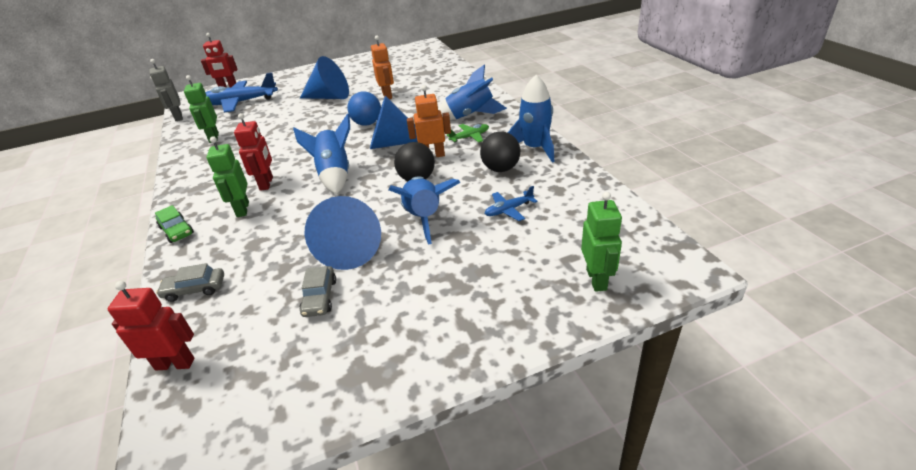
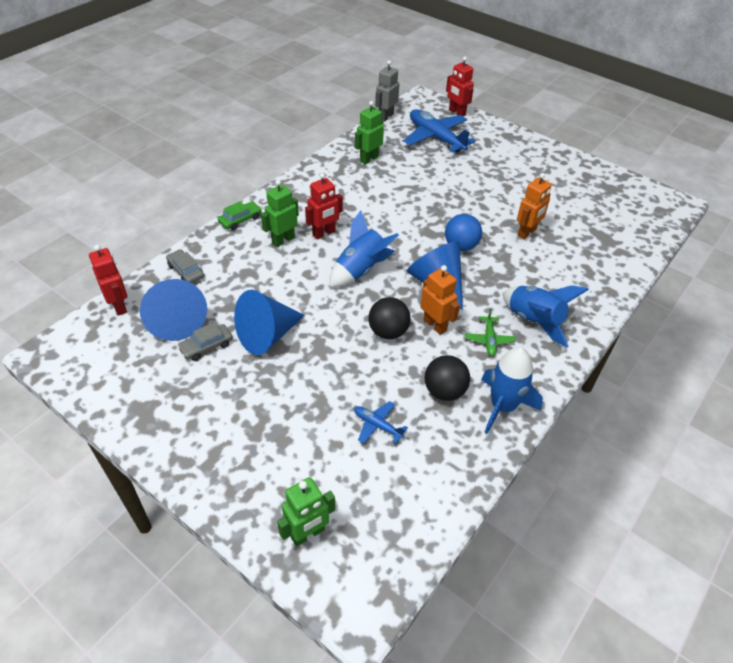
camera: 55 degrees right, 10 degrees up
green car [155,205,194,243] -> green car turned 150 degrees counterclockwise [218,201,262,230]
blue cone [300,56,349,99] -> blue cone moved to [140,279,207,341]
blue rocket [389,176,461,244] -> none
green plane [447,124,489,143] -> green plane turned 60 degrees clockwise [465,308,516,356]

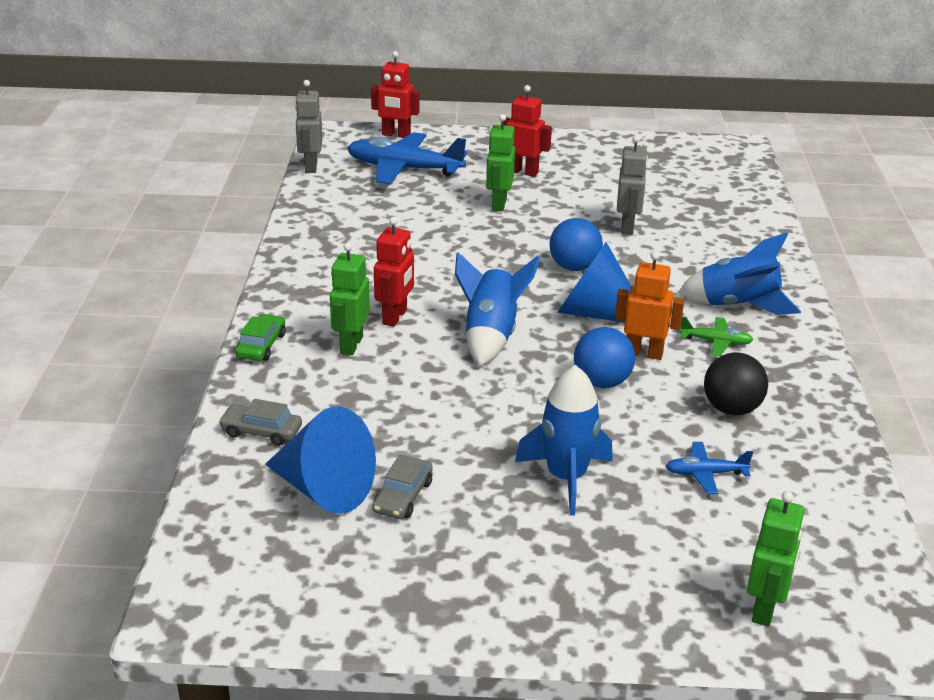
camera: 35 degrees left, 15 degrees down
red robot [89,245,127,316] -> red robot moved to [504,85,552,177]
blue cone [234,290,305,355] -> none
green robot [355,101,384,165] -> green robot moved to [486,114,515,211]
black ball [368,297,411,339] -> blue ball [574,327,635,388]
green plane [465,308,516,356] -> green plane turned 45 degrees counterclockwise [679,317,753,356]
blue rocket [481,347,543,434] -> blue rocket moved to [515,365,613,516]
orange robot [517,173,552,239] -> grey robot [617,135,648,235]

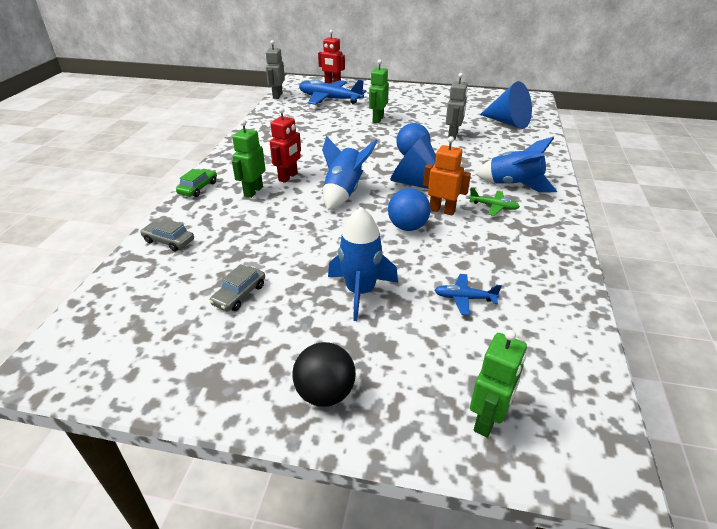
camera: 10 degrees right, 5 degrees up
blue cone [265,406,376,514] -> blue cone moved to [480,81,532,129]
red robot [504,85,552,177] -> none
black ball [704,352,768,415] -> black ball moved to [292,342,356,407]

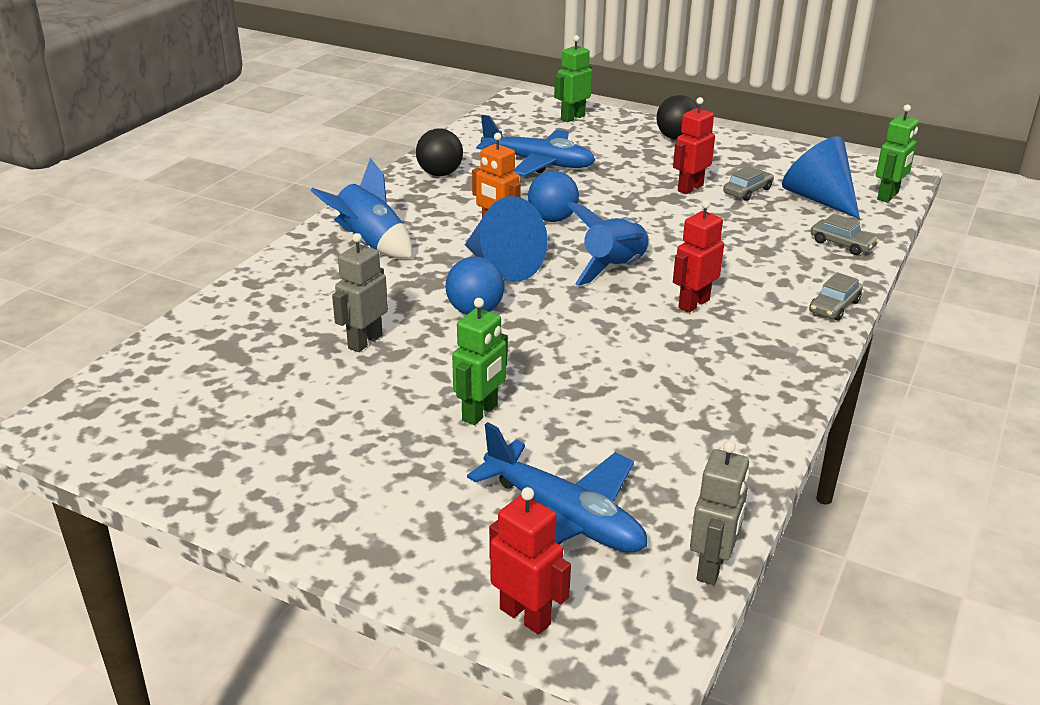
camera: 165 degrees left, 5 degrees down
green car [176,169,217,197] -> grey car [809,272,863,321]
green robot [232,120,266,198] -> green robot moved to [876,104,919,202]
blue rocket [328,207,398,321] -> none
blue plane [434,274,502,315] -> blue plane [476,115,595,176], size x2.09
green plane [469,188,520,216] -> none
blue cone [480,81,532,129] -> blue cone moved to [782,136,860,219]
none -> black ball [416,128,463,176]
none -> red robot [673,97,715,194]

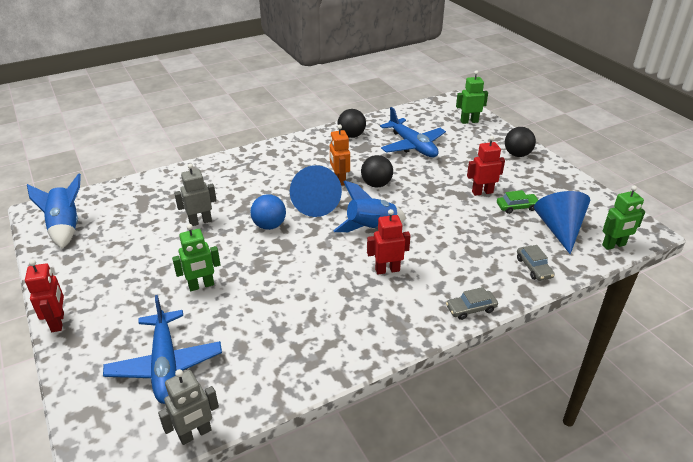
camera: 35 degrees right, 5 degrees up
blue rocket [310,158,412,258] -> blue rocket moved to [27,173,81,248]
red robot [489,487,571,635] -> red robot moved to [25,260,64,332]
blue ball [528,171,579,222] -> black ball [361,155,393,188]
grey car [723,166,774,201] -> green car [497,190,538,214]

